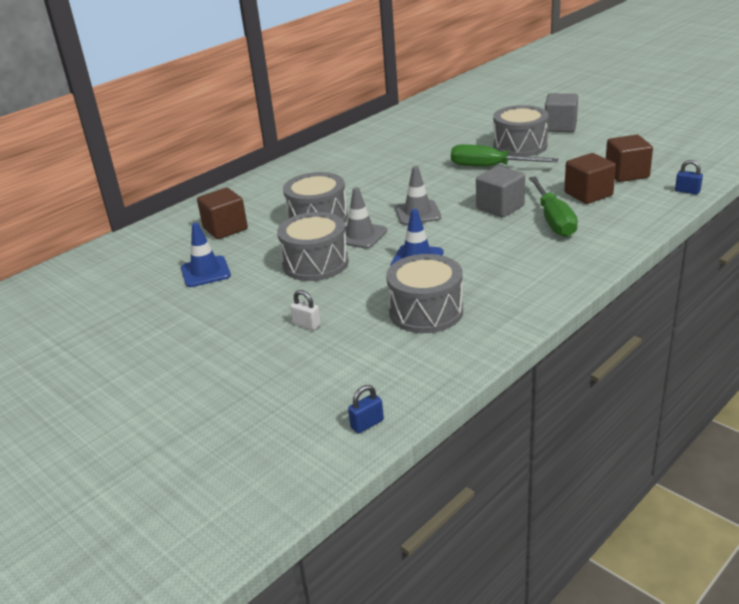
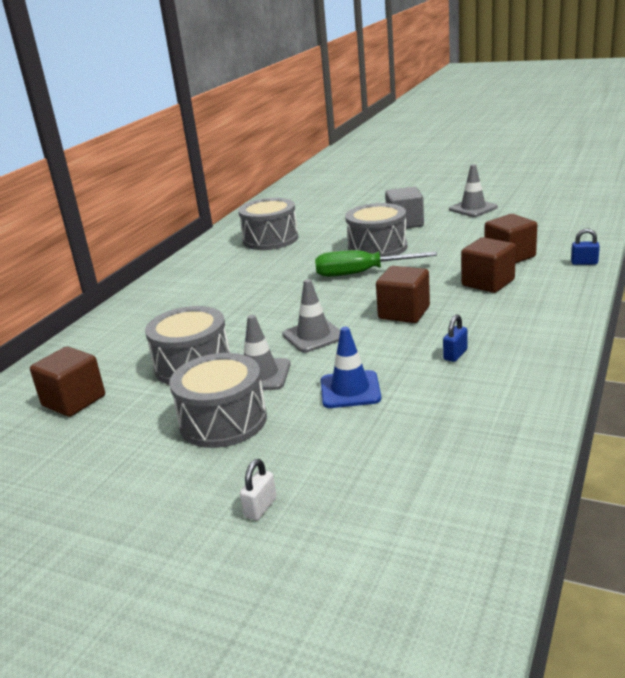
camera: 20 degrees left, 5 degrees down
blue traffic cone [181,223,231,287] -> none
white padlock [290,290,321,330] -> white padlock turned 75 degrees counterclockwise [240,459,277,520]
blue padlock [348,385,384,434] -> blue padlock moved to [443,314,468,362]
grey drum [386,254,463,333] -> grey drum moved to [238,198,298,250]
grey cube [476,166,525,217] -> brown cube [376,266,430,323]
green screwdriver [529,176,578,237] -> none
none -> grey traffic cone [449,164,498,217]

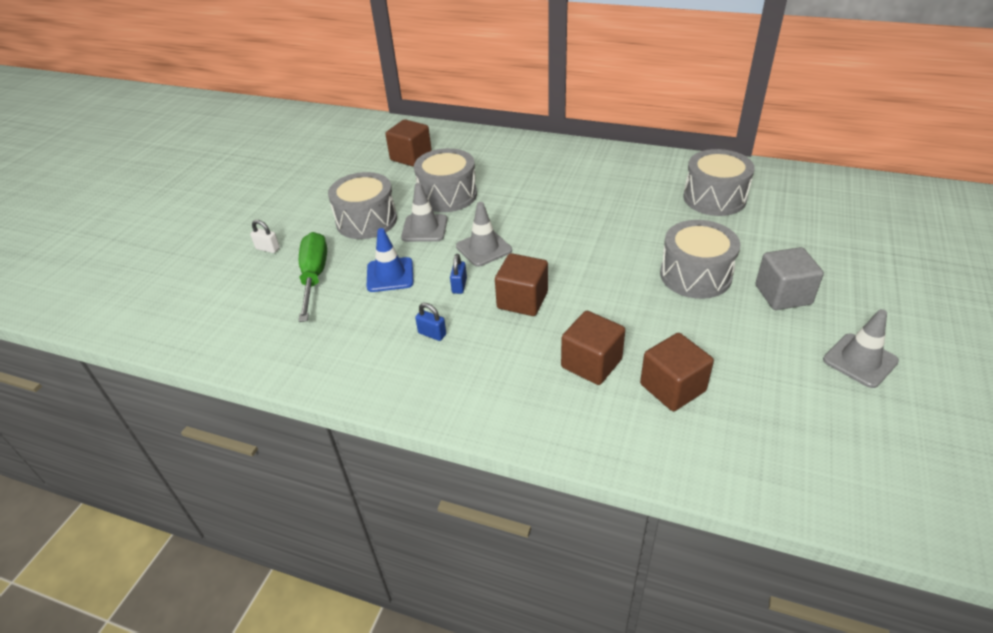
camera: 85 degrees right, 15 degrees up
green screwdriver [315,250,437,277] -> green screwdriver moved to [298,232,327,322]
blue padlock [571,228,600,265] -> blue padlock moved to [450,254,467,294]

